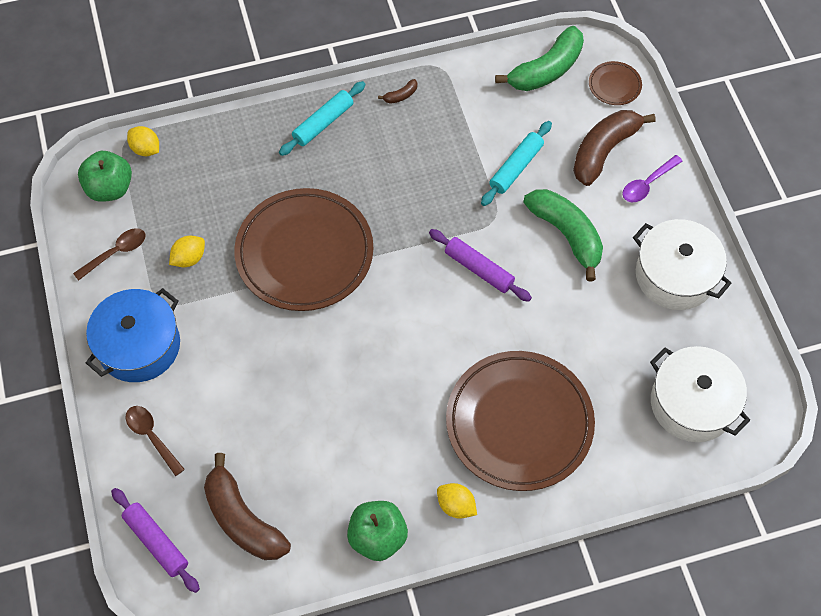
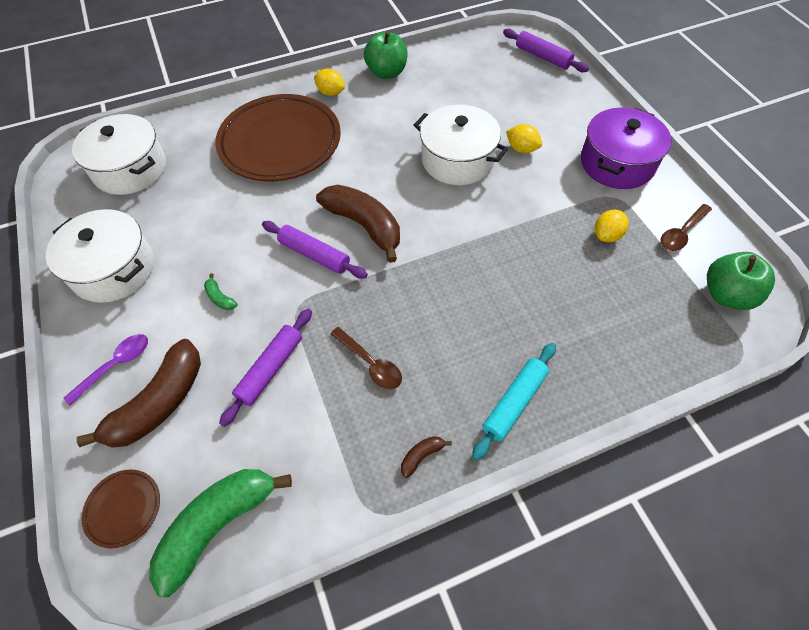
camera: 175 degrees right, 5 degrees down
blue pot [86,288,180,382] -> purple pot [581,107,672,189]
brown spoon [126,406,185,476] -> brown spoon moved to [330,327,402,389]
yellow lemon [127,126,159,156] -> yellow lemon moved to [506,124,542,153]
brown banana [204,453,291,560] -> brown banana moved to [316,185,400,263]
brown plate [234,188,373,311] -> none
turquoise rolling pin [481,121,552,206] -> purple rolling pin [219,309,312,427]
green banana [523,189,603,281] -> green banana [204,273,237,310], size x0.41
none -> white pot [414,105,508,185]

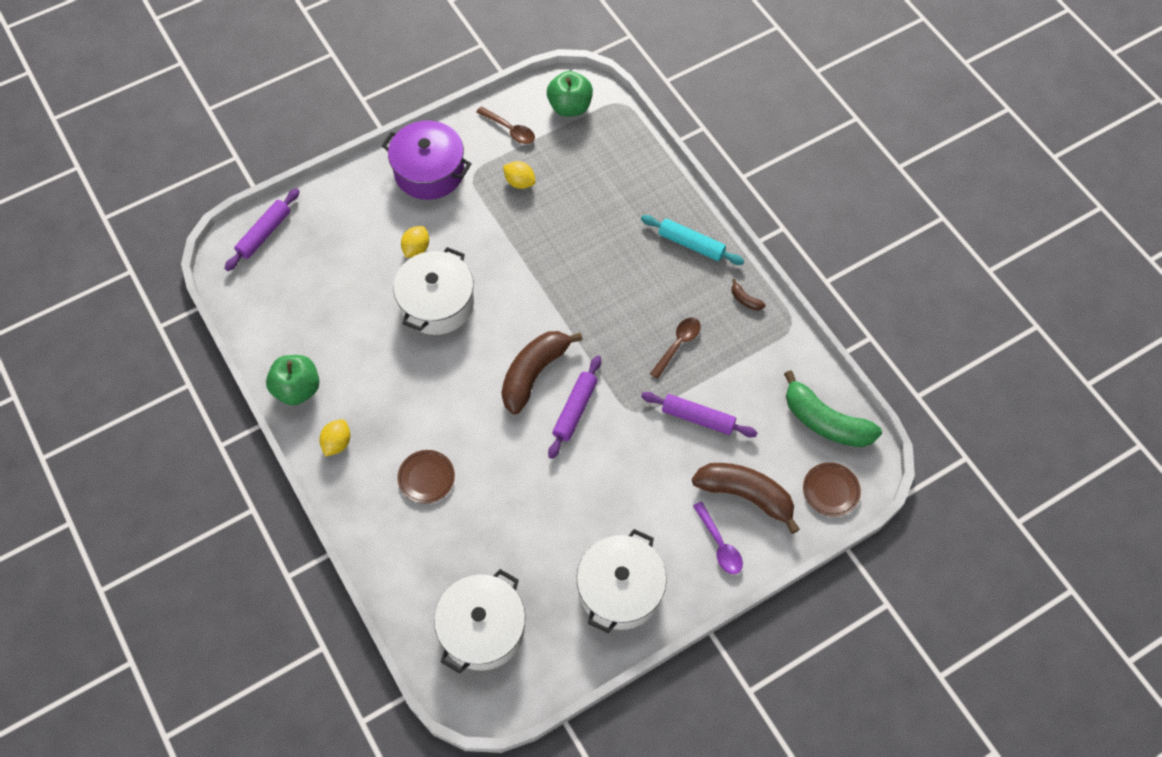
camera: 100 degrees left, 5 degrees up
purple spoon [64,334,148,405] -> purple spoon turned 150 degrees counterclockwise [693,502,743,574]
green banana [204,273,237,310] -> none
brown plate [215,94,341,181] -> brown plate [397,450,455,504], size x0.41

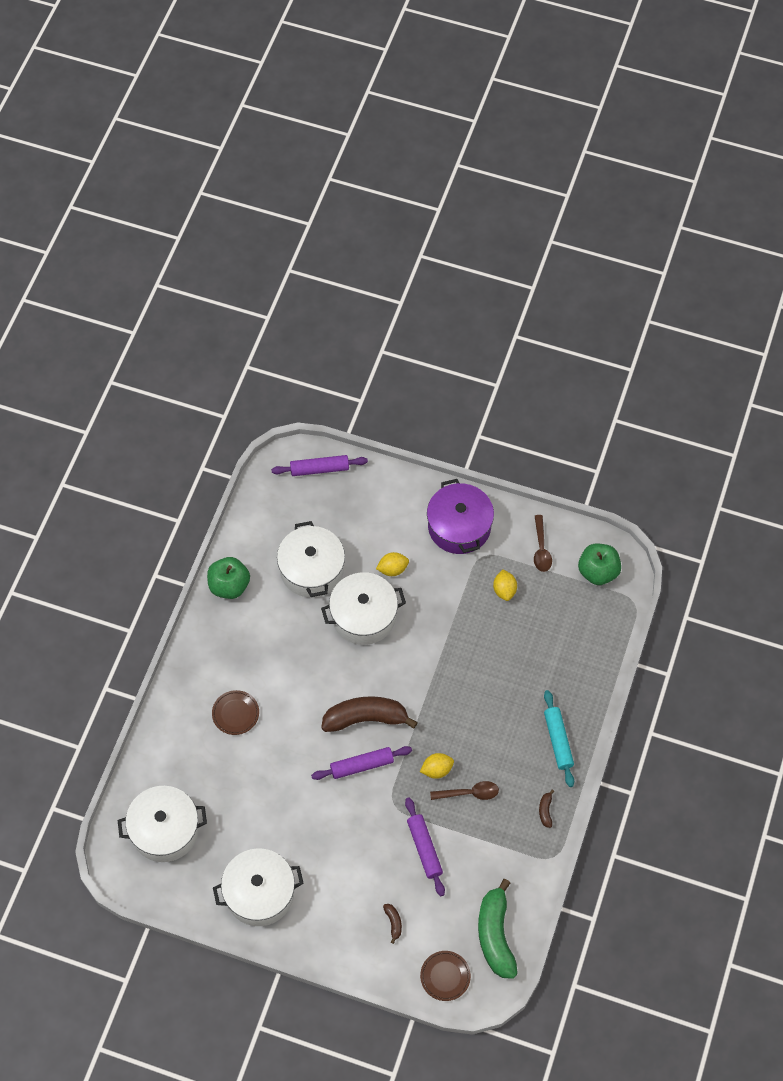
camera: 50 degrees right, 0 degrees up
yellow lemon [319,419,350,457] -> yellow lemon moved to [420,753,454,779]
brown banana [692,463,800,534] -> brown banana [383,904,402,944], size x0.41
purple spoon [693,502,743,574] -> none
none -> white pot [277,521,345,598]

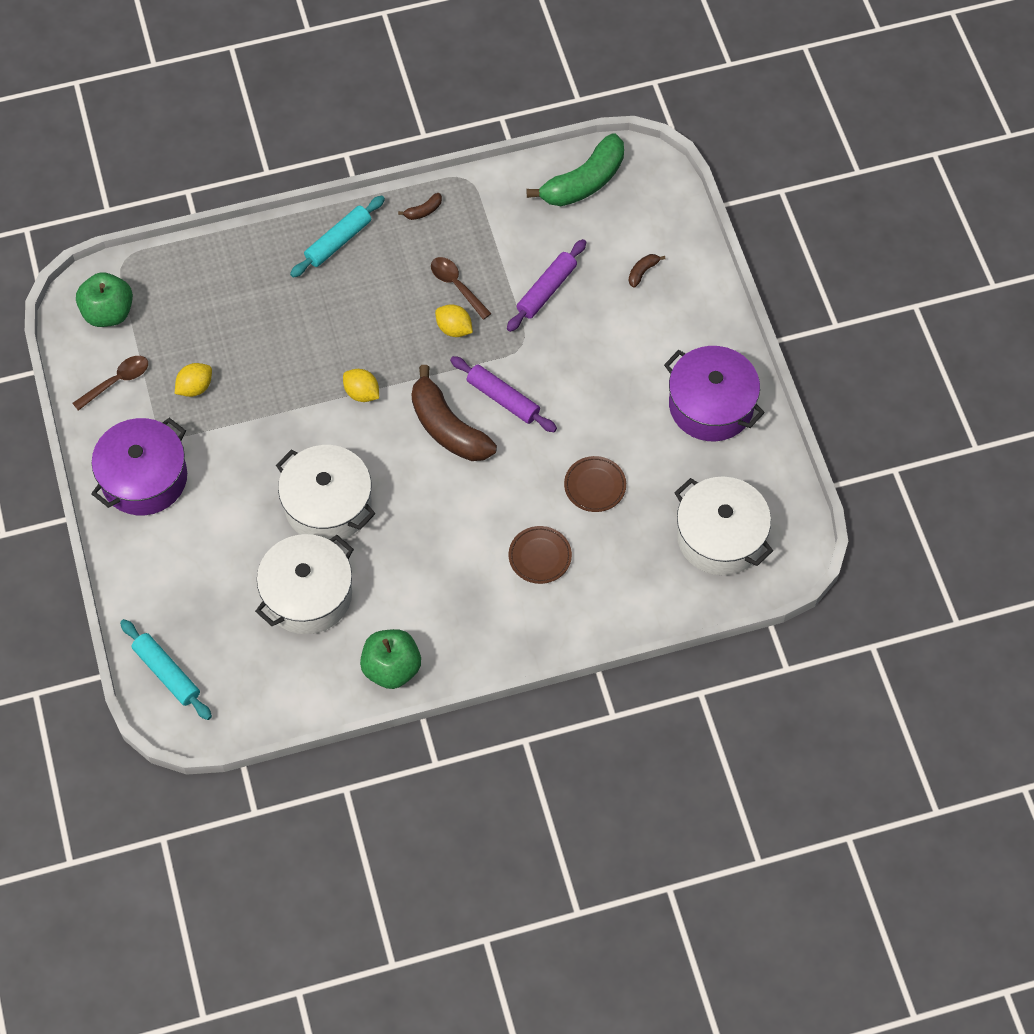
camera: 125 degrees left, 0 degrees up
white pot [213,848,304,926] -> purple pot [664,346,765,441]
purple rolling pin [271,455,368,476] -> turquoise rolling pin [120,619,212,720]
yellow lemon [376,552,409,576] -> yellow lemon moved to [343,369,379,402]
brown plate [420,951,471,1001] -> brown plate moved to [564,456,626,512]

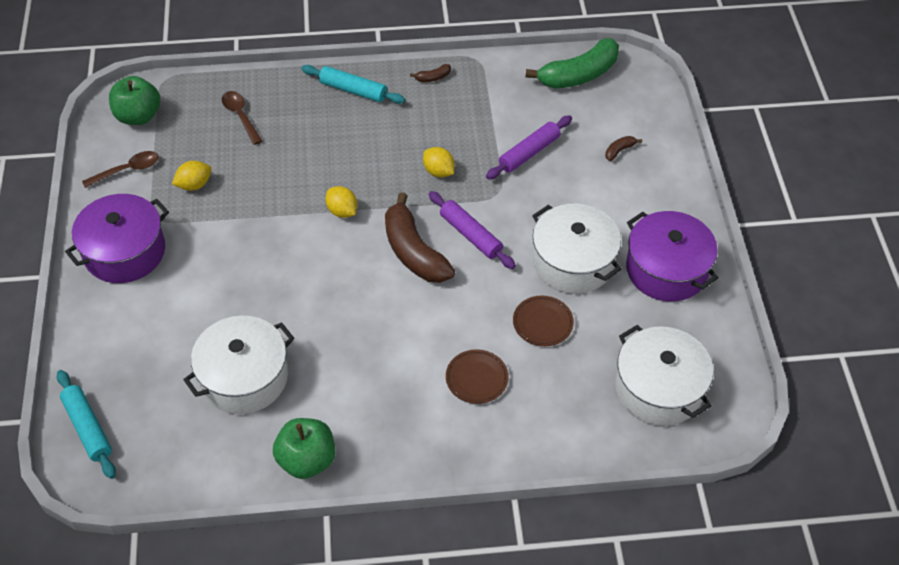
camera: 10 degrees right, 10 degrees down
white pot [276,445,376,542] -> white pot moved to [532,204,622,294]
turquoise rolling pin [290,195,385,278] -> turquoise rolling pin turned 60 degrees clockwise [301,65,405,104]
brown spoon [431,257,492,320] -> brown spoon moved to [222,91,262,145]

